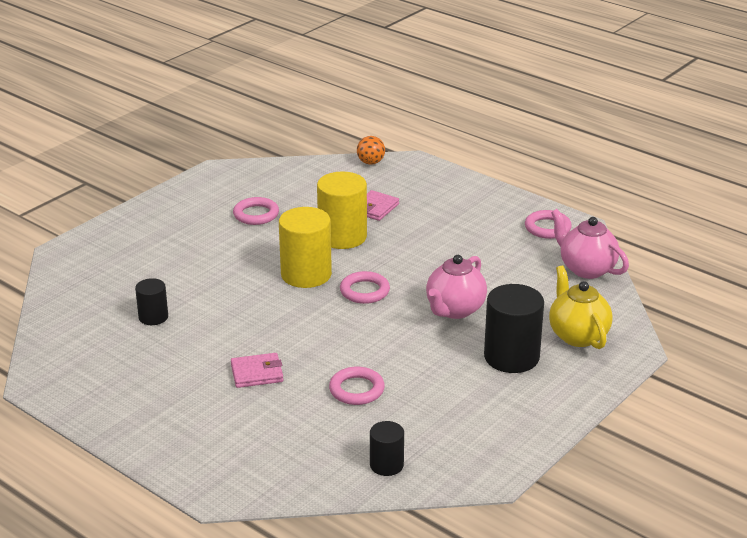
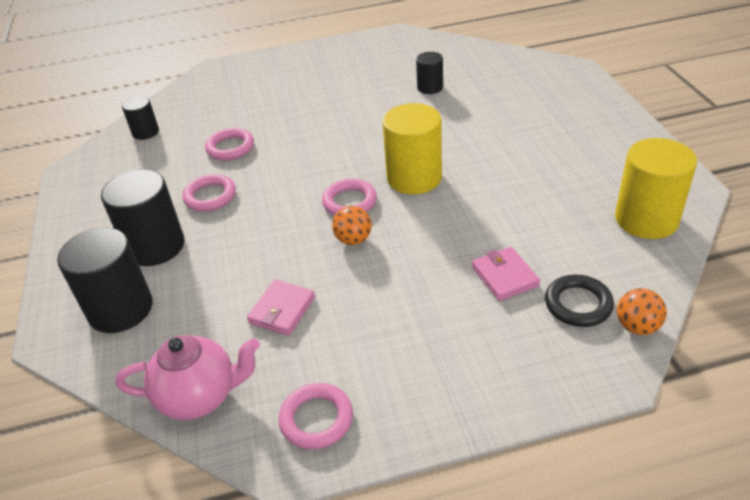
camera: 130 degrees right, 10 degrees up
pink wallet [231,353,284,388] -> pink wallet moved to [247,280,315,335]
pink ring [233,197,279,225] -> pink ring moved to [182,174,236,212]
yellow cylinder [317,172,367,249] -> yellow cylinder moved to [615,138,697,239]
pink teapot [426,255,487,319] -> none
yellow teapot [549,266,613,349] -> black cylinder [57,227,153,333]
none -> orange ball [332,206,372,245]
none -> black ring [545,275,614,327]

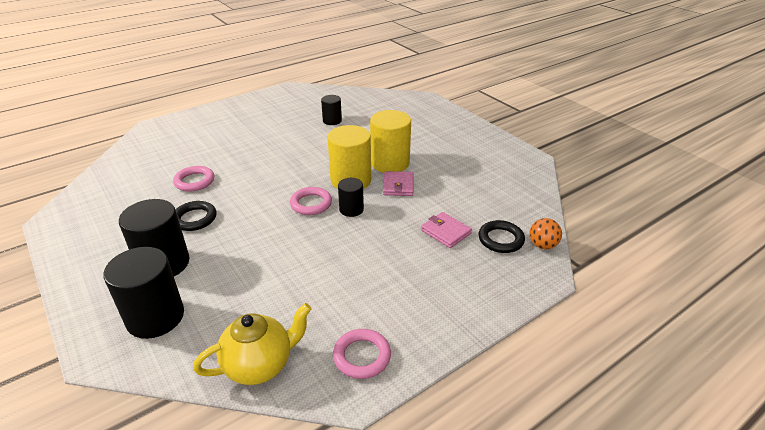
camera: 25 degrees left, 5 degrees down
pink teapot [116,335,260,420] -> yellow teapot [193,303,312,385]
black cylinder [122,96,159,140] -> black cylinder moved to [338,178,364,217]
pink ring [182,174,236,212] -> black ring [176,201,216,231]
pink wallet [247,280,315,335] -> pink wallet moved to [383,171,414,196]
orange ball [332,206,372,245] -> none
yellow cylinder [615,138,697,239] -> yellow cylinder moved to [370,110,411,173]

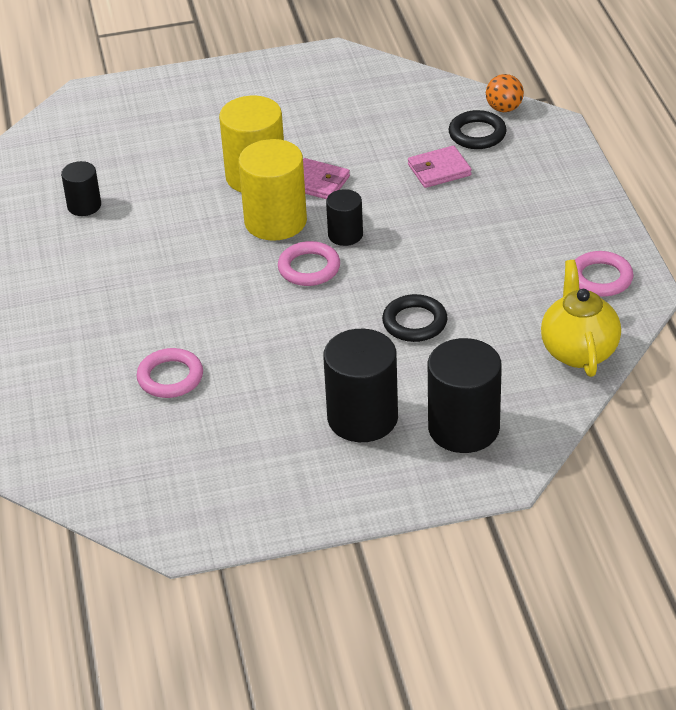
camera: 65 degrees left, 5 degrees up
black ring [176,201,216,231] -> black ring moved to [382,294,448,342]

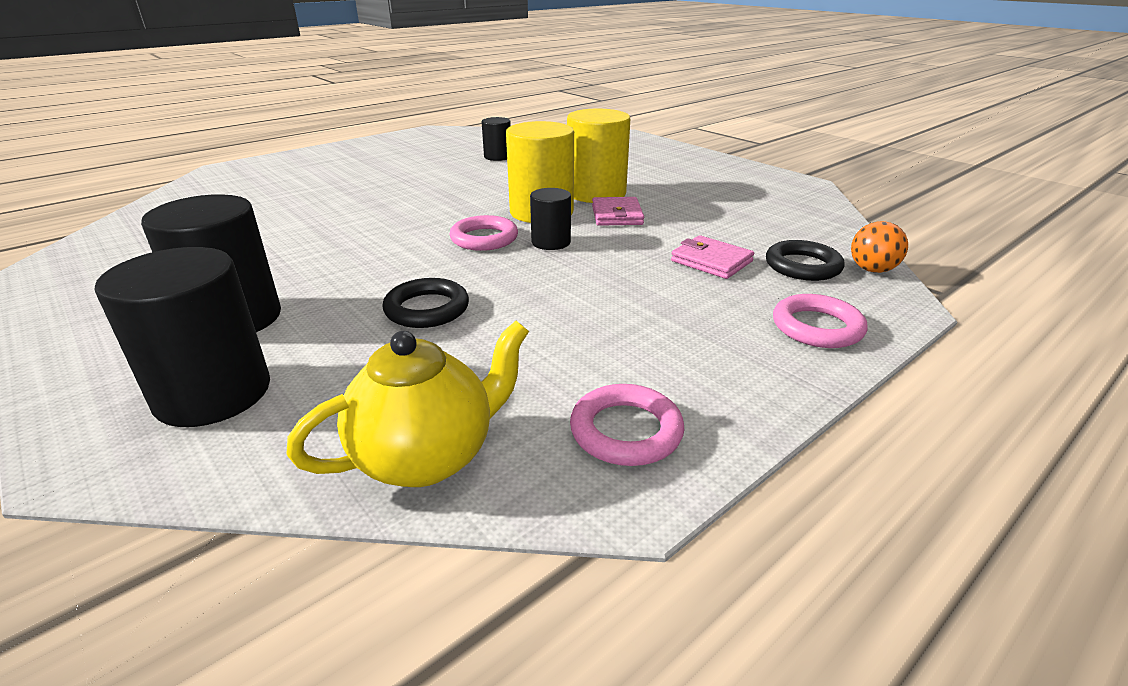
camera: 60 degrees right, 10 degrees down
pink ring [137,348,203,398] -> pink ring moved to [773,294,868,348]

